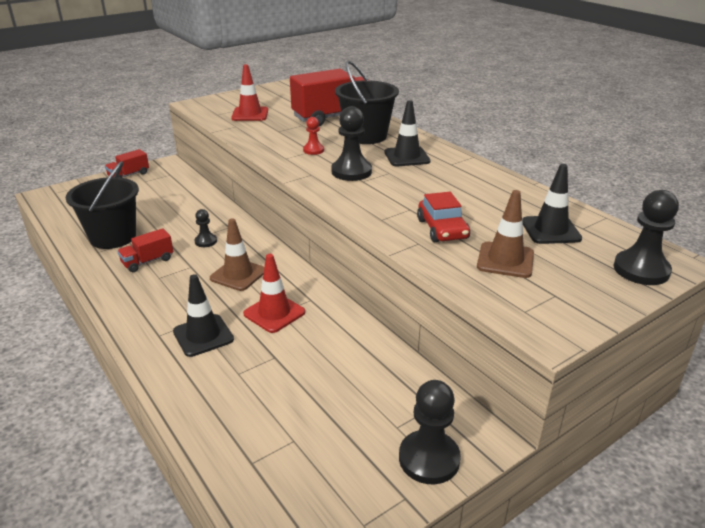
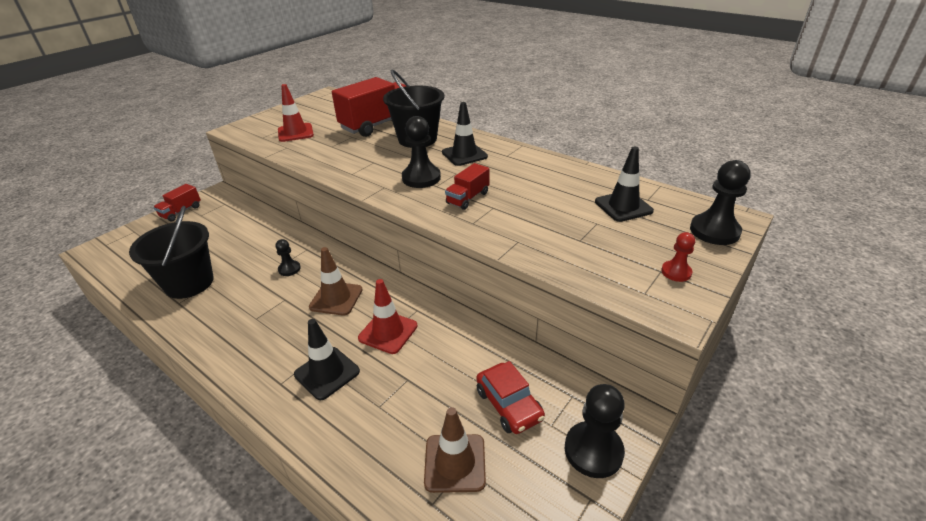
camera: 15 degrees left, 5 degrees up
red truck [117,228,173,272] -> red truck moved to [445,163,489,210]
red pawn [303,117,324,155] -> red pawn moved to [661,232,695,282]
red car [417,192,470,242] -> red car moved to [476,361,545,434]
brown traffic cone [477,190,534,278] -> brown traffic cone moved to [424,407,486,493]

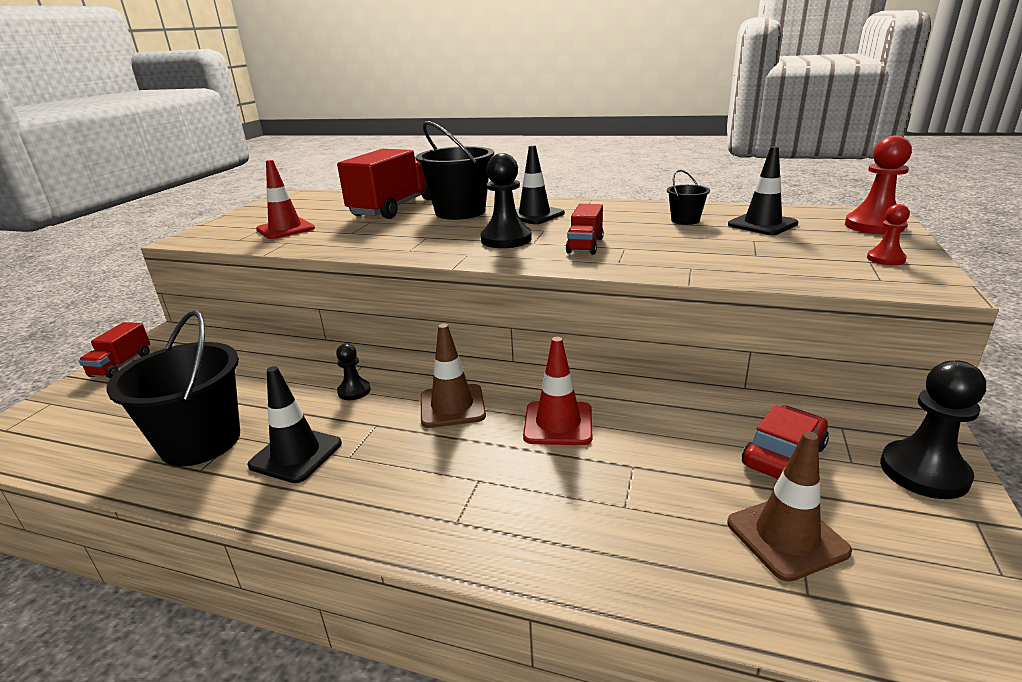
camera: 20 degrees left, 10 degrees down
black traffic cone [294,319,360,400] -> black traffic cone moved to [247,366,342,483]
red car [476,361,545,434] -> red car turned 90 degrees counterclockwise [742,405,829,479]
black pawn [690,160,751,245] -> red pawn [845,135,912,235]
none -> black bucket [667,170,710,225]

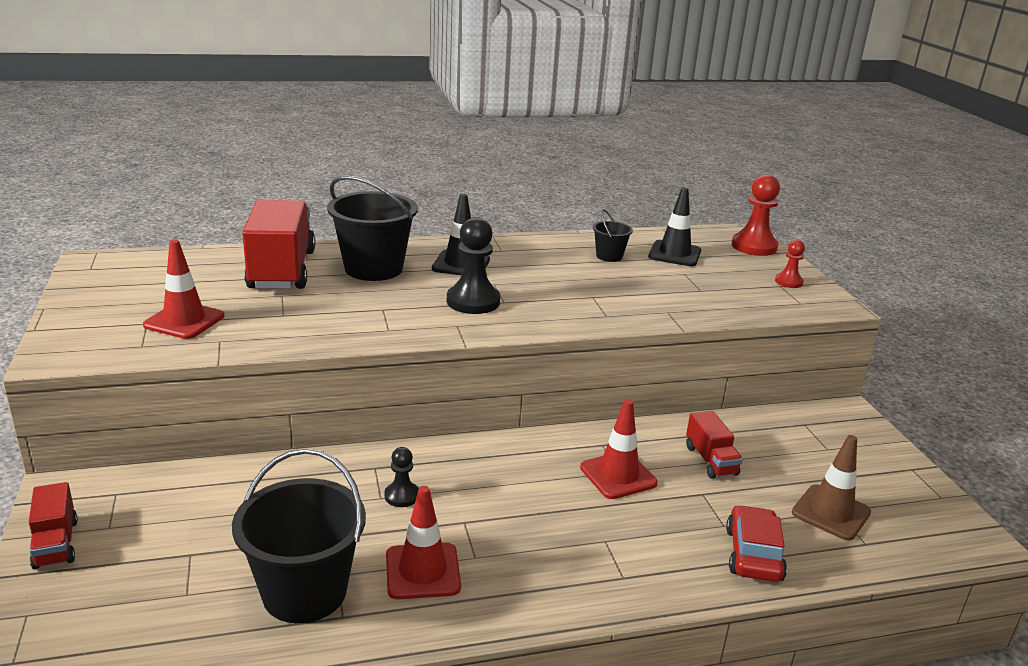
camera: 35 degrees left, 0 degrees up
black traffic cone [247,366,342,483] -> red traffic cone [386,486,461,599]
brown traffic cone [420,324,486,428] -> none
red truck [566,204,604,255] -> red truck moved to [686,411,743,479]
red car [742,405,829,479] -> red car moved to [726,505,787,582]
black pawn [880,361,986,499] -> none

